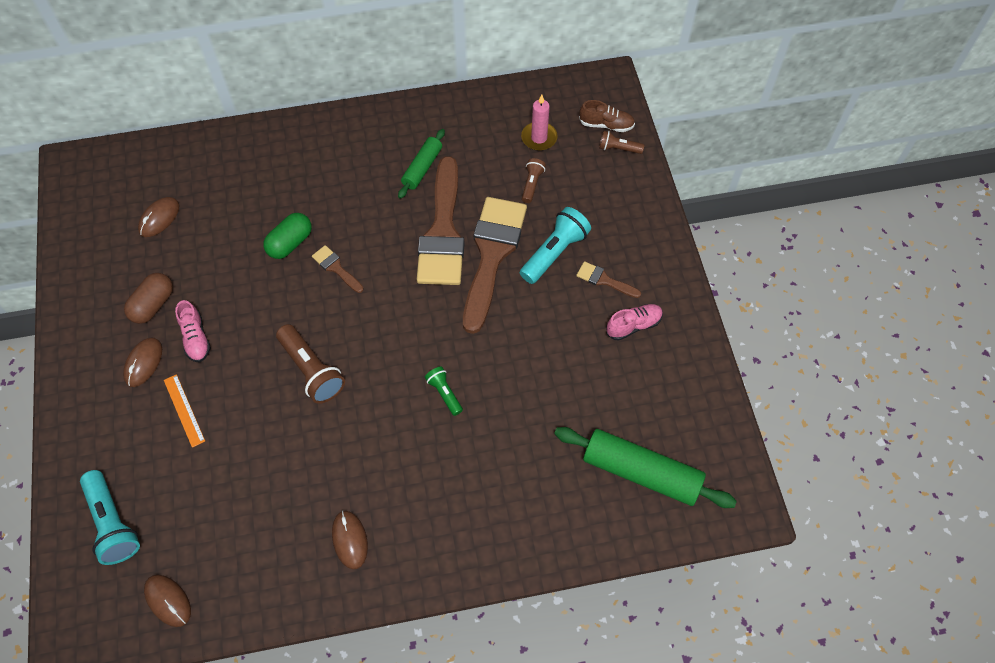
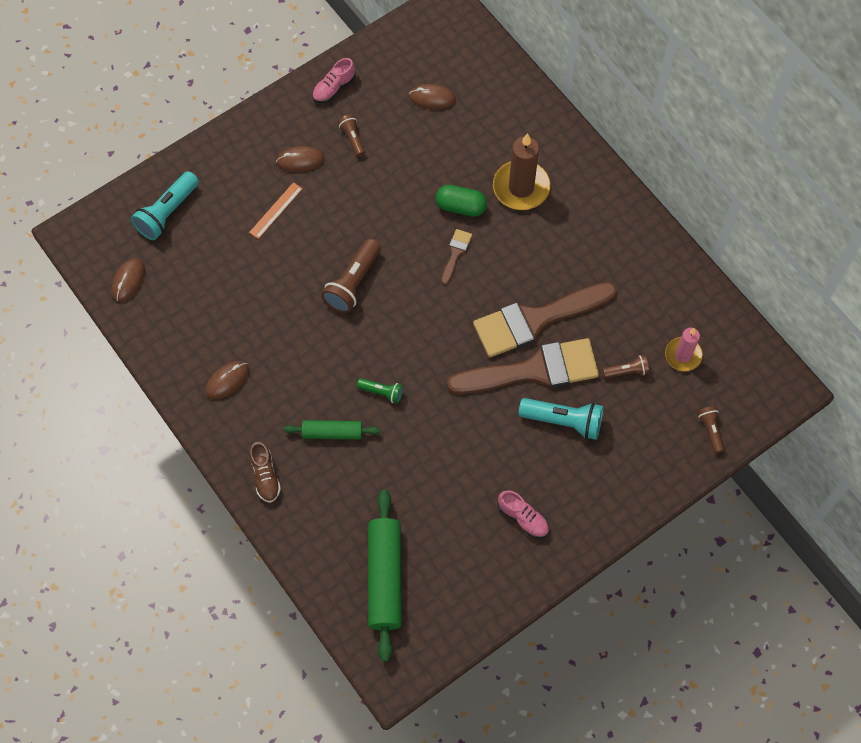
camera: 65 degrees right, 5 degrees up
brown capsule [124,273,173,324] -> brown flashlight [338,114,365,157]
pink shoe [175,300,211,362] -> pink shoe moved to [312,58,356,103]
green rolling pin [398,129,445,199] -> green rolling pin moved to [284,420,380,439]
green flashlight [425,366,463,416] -> green flashlight turned 75 degrees clockwise [357,378,403,404]
brown brush [576,261,641,298] -> none
brown shoe [579,100,635,132] -> brown shoe moved to [250,442,281,503]
none -> brown candle [493,133,550,210]

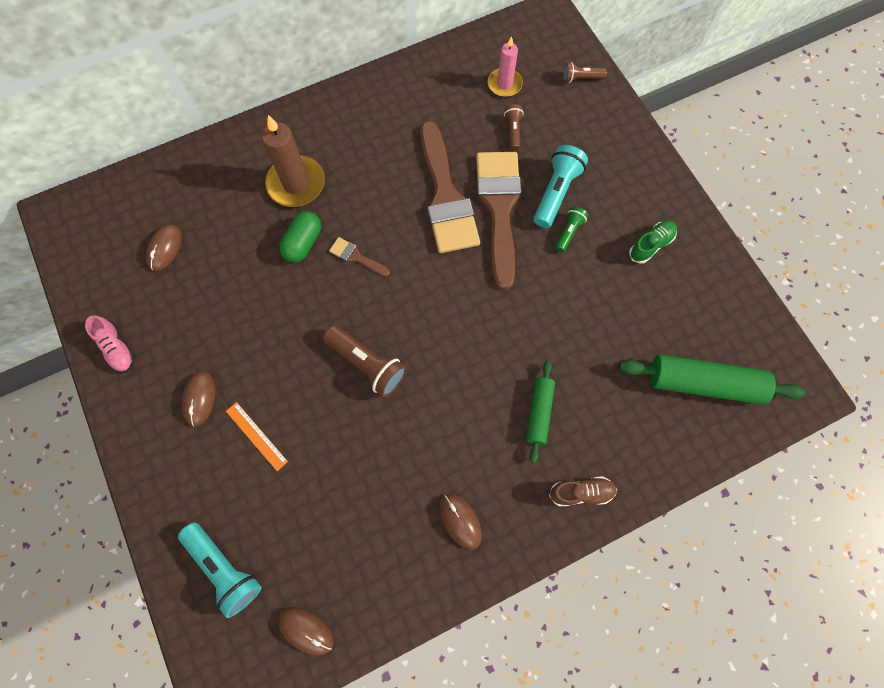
camera: 80 degrees left, 5 degrees up
brown flashlight [338,114,365,157] -> none
green flashlight [357,378,403,404] -> green flashlight moved to [555,206,588,252]
pink shoe [498,490,549,538] -> green shoe [629,221,677,264]

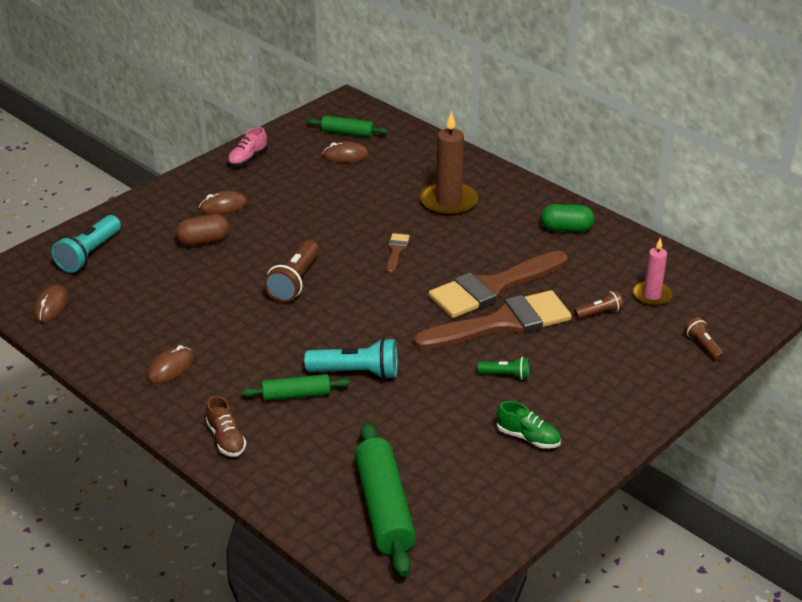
camera: 70 degrees right, 35 degrees down
orange ruler [226,402,288,471] -> brown capsule [176,214,230,246]
green capsule [279,211,321,262] -> green capsule moved to [541,204,594,232]
turquoise flashlight [534,145,588,228] -> turquoise flashlight moved to [304,338,398,379]
none -> green rolling pin [307,115,388,137]

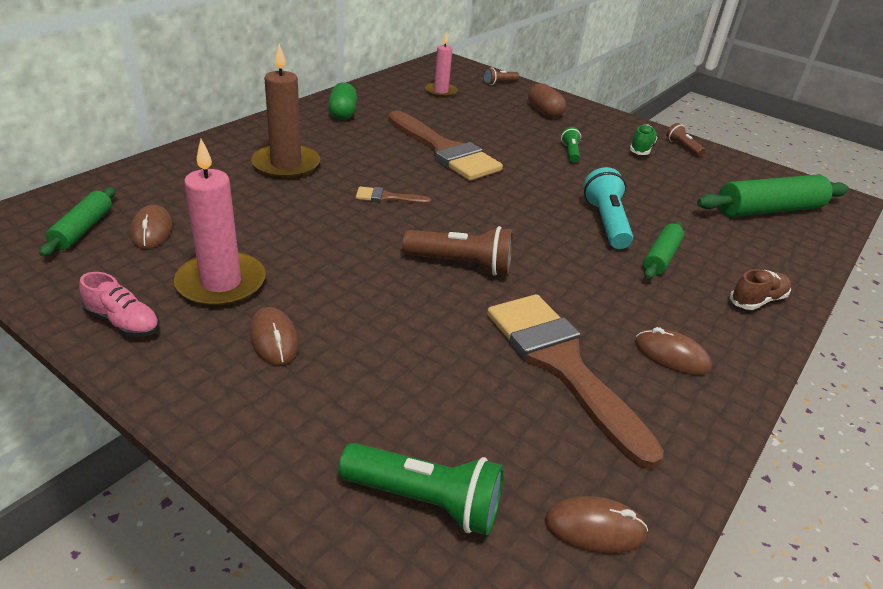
camera: 100 degrees left, 0 degrees up
turquoise flashlight [52,215,121,273] -> green flashlight [338,443,504,536]
brown capsule [176,214,230,246] -> brown capsule moved to [528,83,566,118]
green rolling pin [241,374,350,401] -> green rolling pin turned 45 degrees clockwise [643,221,684,279]
brown brush [413,290,572,350] -> brown brush moved to [487,294,664,469]
brown flashlight [574,291,623,319] -> brown flashlight moved to [666,123,705,157]
none -> pink candle [174,139,266,307]

